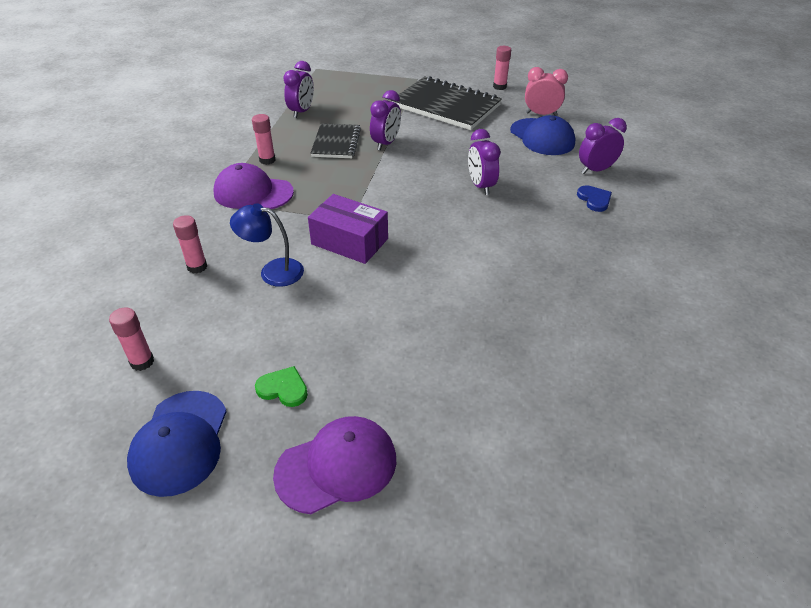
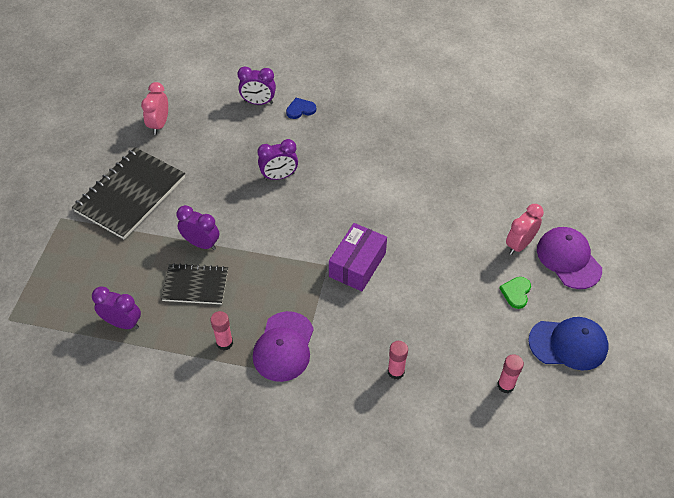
camera: 90 degrees left, 10 degrees up
blue lamp [230,203,304,287] -> none
pink glue stick [493,46,511,90] -> none
blue cap [510,115,575,155] -> none
purple clock [579,118,627,174] -> purple clock turned 60 degrees counterclockwise [238,66,276,105]
none -> pink clock [506,204,544,255]

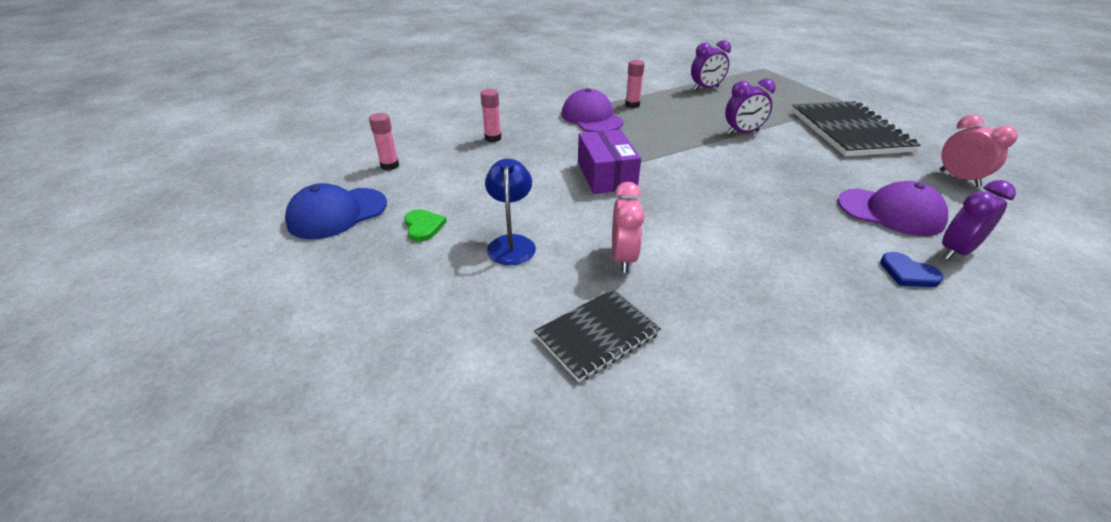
camera: 140 degrees right, 15 degrees down
black notebook [161,263,228,304] -> black notebook moved to [534,289,661,382]
purple clock [258,139,298,180] -> none
blue heart [286,98,316,119] -> blue heart turned 105 degrees clockwise [880,252,943,287]
pink clock [506,204,544,255] -> pink clock moved to [612,182,645,273]
purple cap [537,227,602,289] -> purple cap moved to [837,181,948,236]
none -> blue lamp [485,159,536,265]

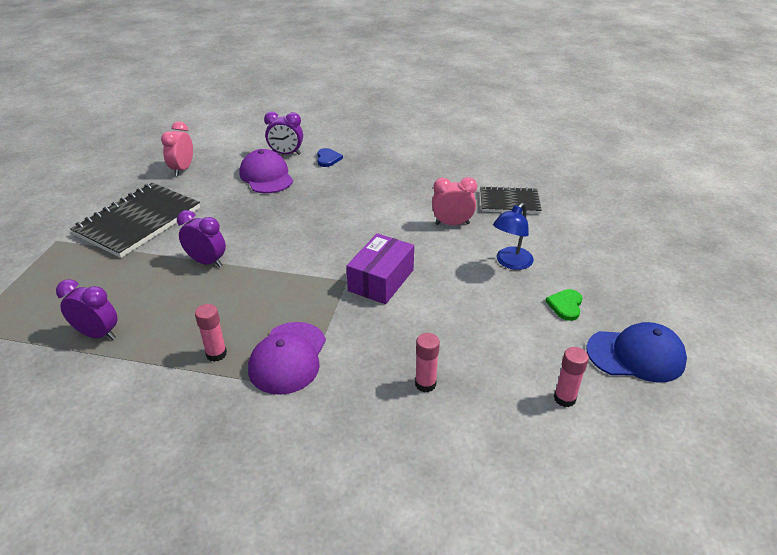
camera: 140 degrees left, 0 degrees up
pink clock [612,182,645,273] -> pink clock turned 45 degrees clockwise [432,177,477,225]

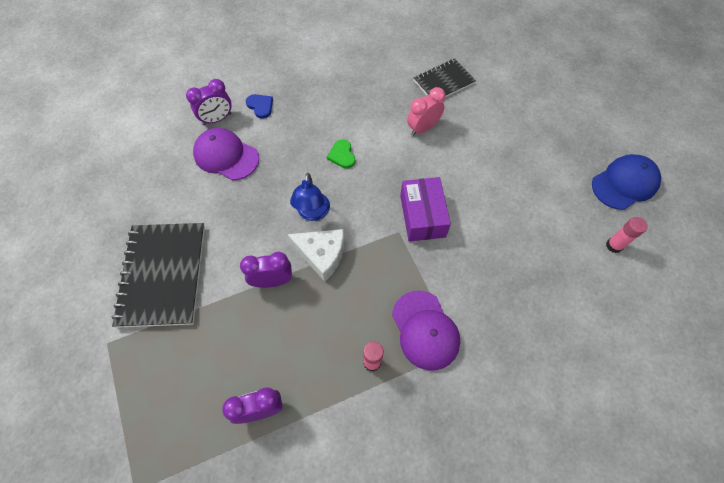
camera: 35 degrees left, 25 degrees up
pink clock [161,122,193,176] -> none
pink glue stick [415,333,440,392] -> none
blue lamp [493,203,534,270] -> blue lamp moved to [290,173,330,221]
green heart [545,289,582,321] -> green heart moved to [327,139,355,169]
none -> white cheese [287,229,344,282]

